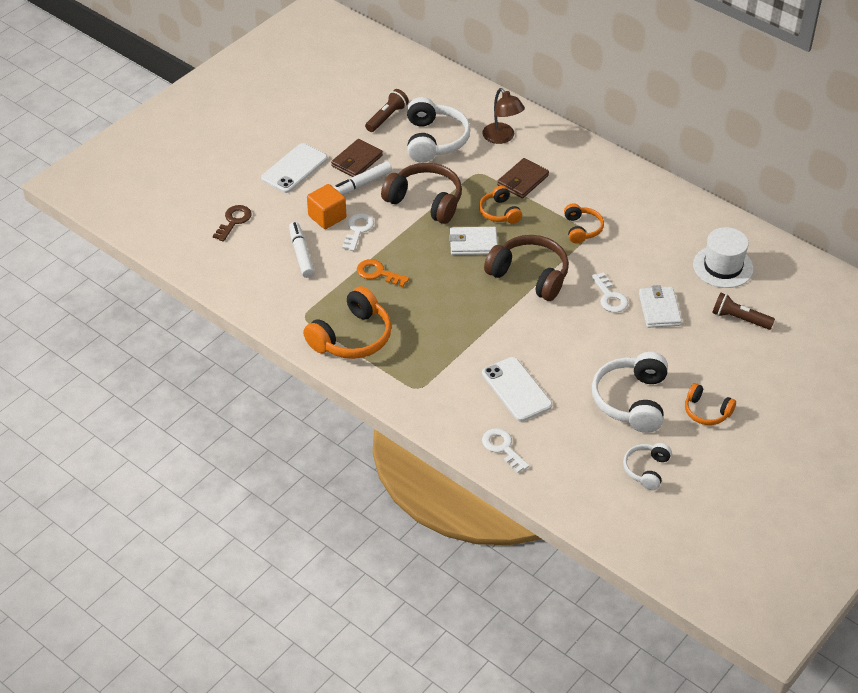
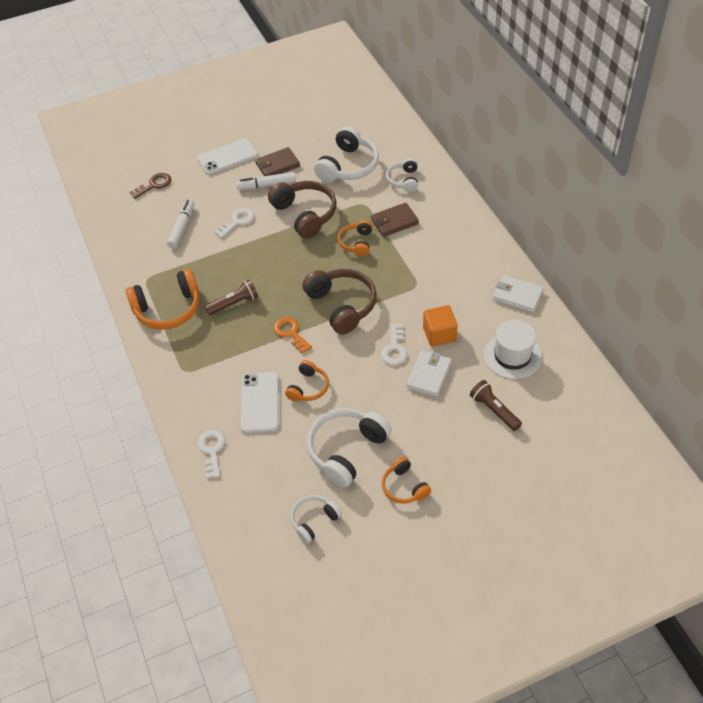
camera: 30 degrees right, 5 degrees up
orange cube [307,184,346,229] -> orange cube moved to [423,305,458,347]
orange key [357,259,409,287] -> orange key moved to [274,317,312,354]
brown flashlight [365,89,409,132] -> brown flashlight moved to [205,279,258,315]
white wallet [449,227,498,255] -> white wallet moved to [493,275,544,312]
brown lamp [483,88,525,144] -> white headphones [386,158,418,192]
orange headphones [564,204,604,244] -> orange headphones moved to [285,360,329,402]

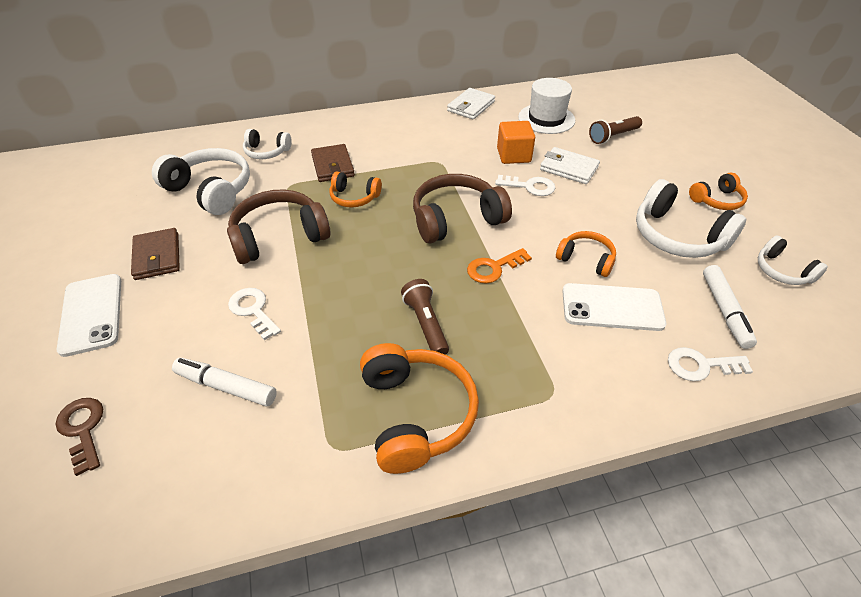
camera: 85 degrees left, 5 degrees down
white marker [236,172,296,190] -> white marker moved to [703,265,757,349]

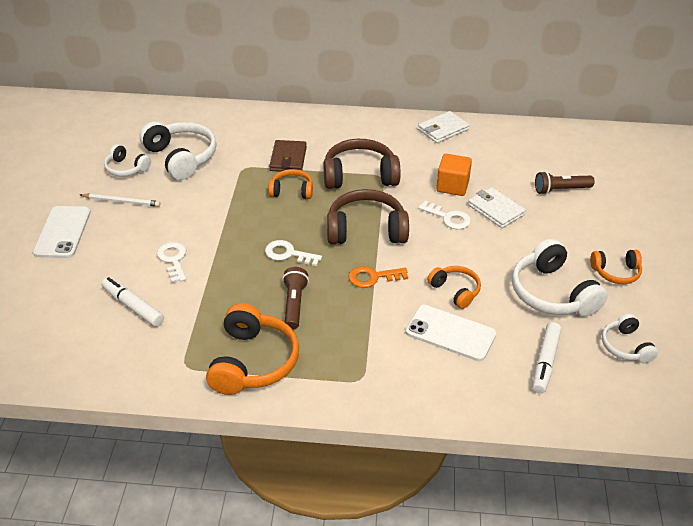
camera: 20 degrees right, 5 degrees down
brown key [56,398,103,476] -> none
brown wallet [131,228,180,280] -> white pencil [80,193,160,207]
brown headphones [227,189,330,264] -> brown headphones moved to [324,139,400,189]
white headphones [243,129,292,159] -> white headphones moved to [104,144,151,177]
orange headphones [330,171,382,208] -> orange headphones turned 150 degrees clockwise [268,169,313,199]
white hat [518,78,575,134] -> none
white key [668,347,753,381] -> white key moved to [265,240,322,266]

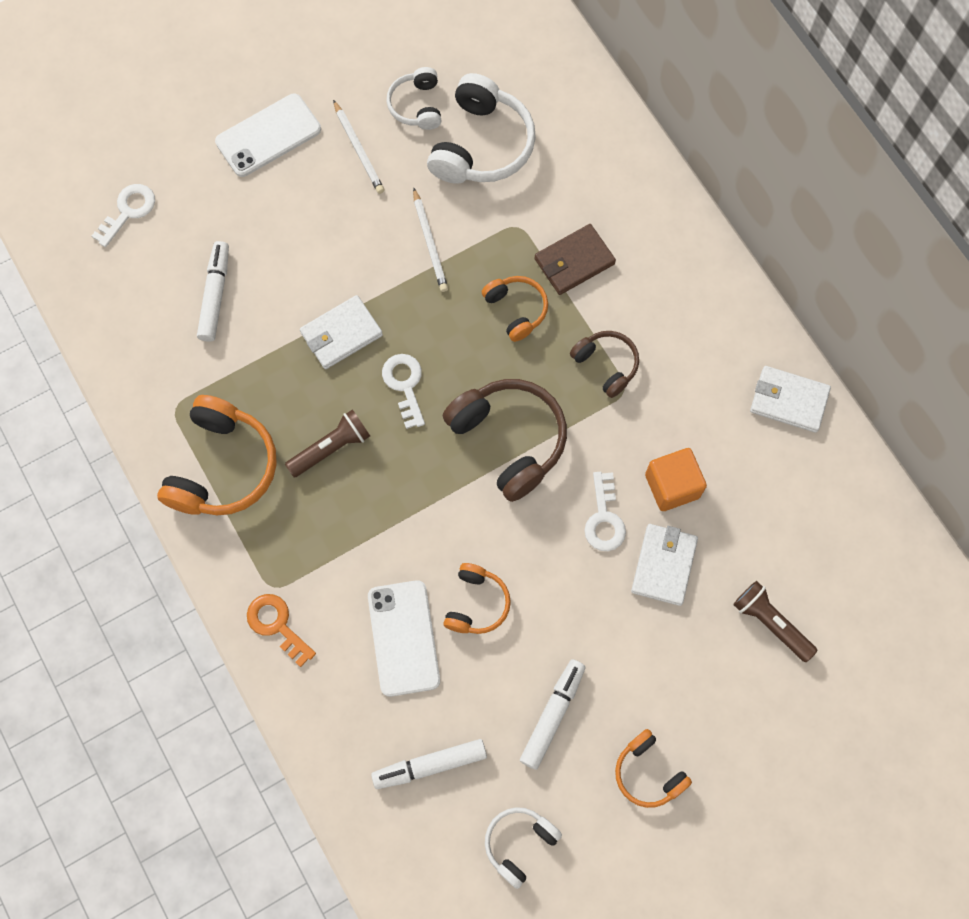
camera: 55 degrees right, 30 degrees up
white key [157,242,186,283] -> white key moved to [92,184,155,247]
orange headphones [206,303,299,395] -> orange headphones turned 45 degrees counterclockwise [157,395,277,515]
brown headphones [324,139,400,189] -> brown headphones [570,331,639,398], size x0.57
orange key [348,266,408,288] -> orange key moved to [247,594,316,667]
white headphones [512,239,608,316] -> white marker [520,659,586,770]
none -> white wallet [300,295,383,369]
none -> white pencil [413,188,448,292]

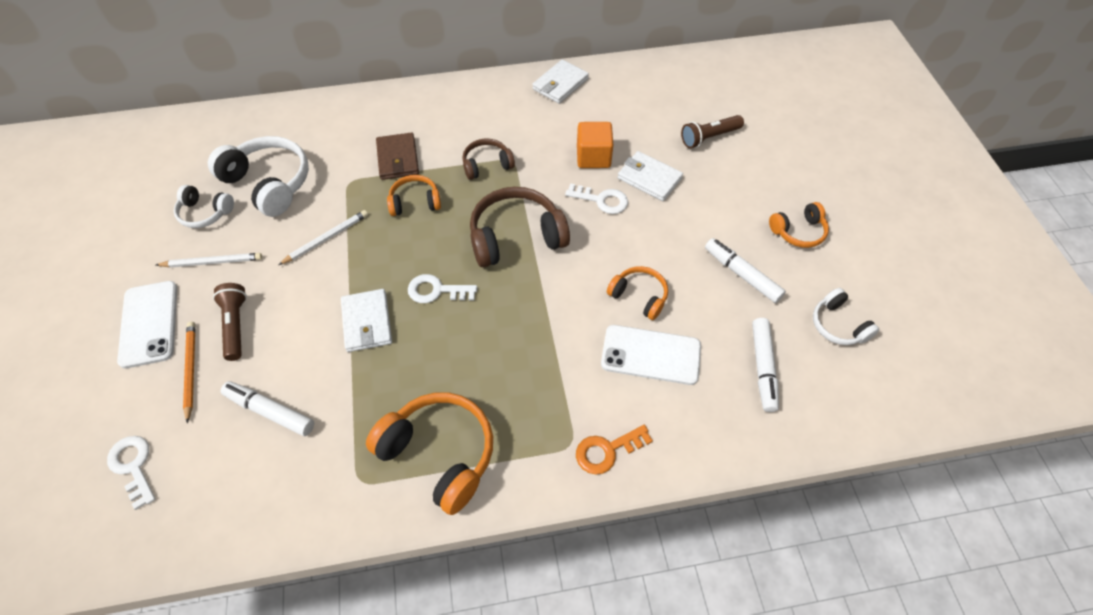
camera: 70 degrees left, 15 degrees down
brown flashlight [285,409,370,477] -> brown flashlight moved to [213,283,247,361]
white pencil [413,188,448,292] -> white pencil turned 45 degrees counterclockwise [278,210,368,265]
none -> orange pencil [183,322,195,423]

